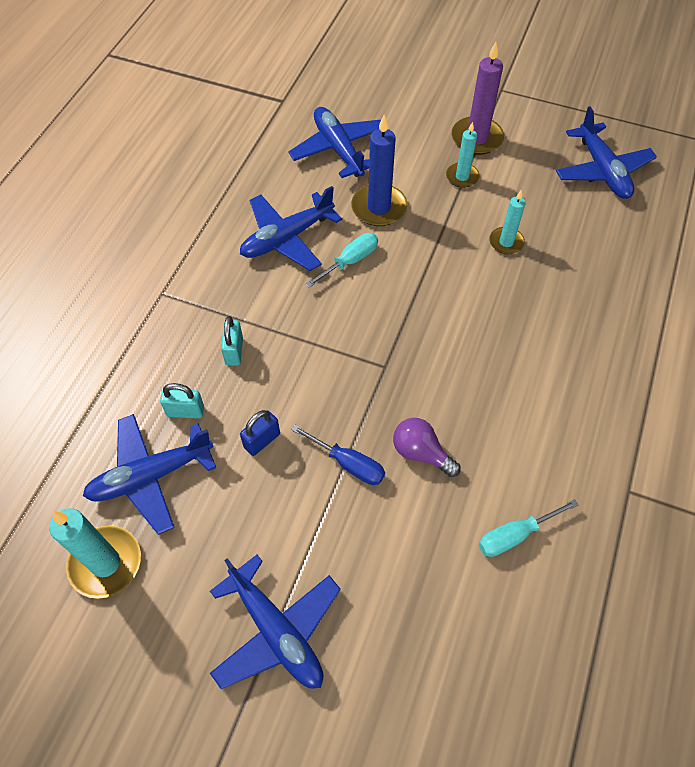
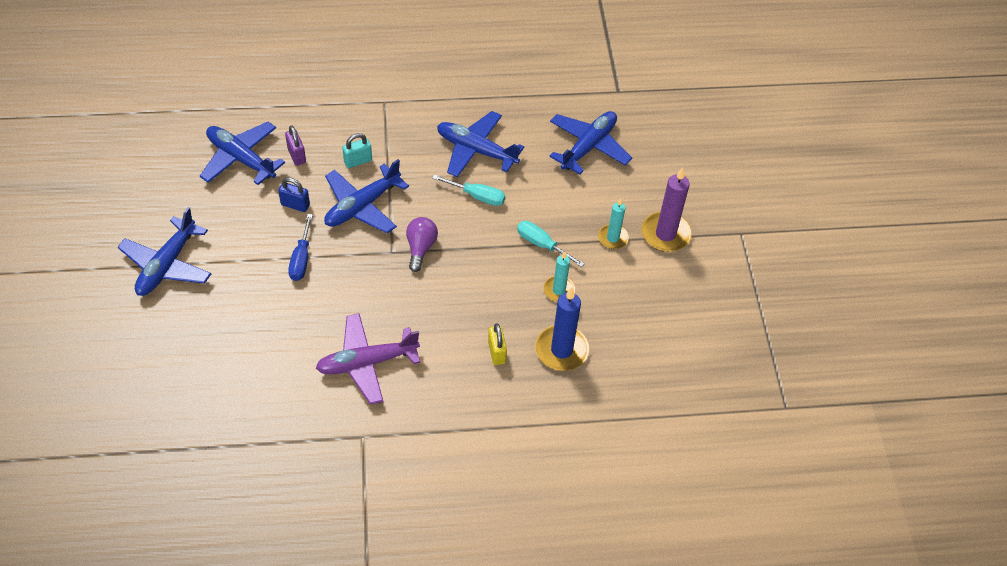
camera: 60 degrees right, 5 degrees down
turquoise candle [49,508,141,599] -> none
turquoise padlock [160,383,204,419] -> purple padlock [285,125,306,166]
blue candle [351,115,407,226] -> blue candle moved to [535,287,589,371]
purple light bulb [393,418,461,477] -> purple light bulb moved to [406,217,438,272]
turquoise screwdriver [479,499,578,557] -> turquoise screwdriver moved to [517,221,585,267]
blue plane [556,107,657,199] -> blue plane moved to [324,159,409,234]
none -> purple plane [316,313,420,405]
none -> yellow padlock [488,324,507,365]

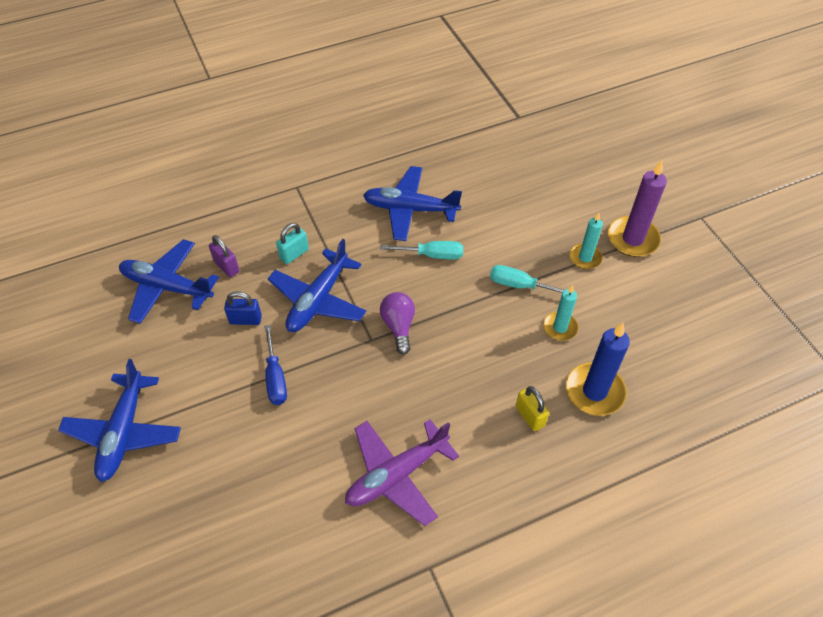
camera: 15 degrees left, 0 degrees up
blue plane [549,111,632,174] -> none

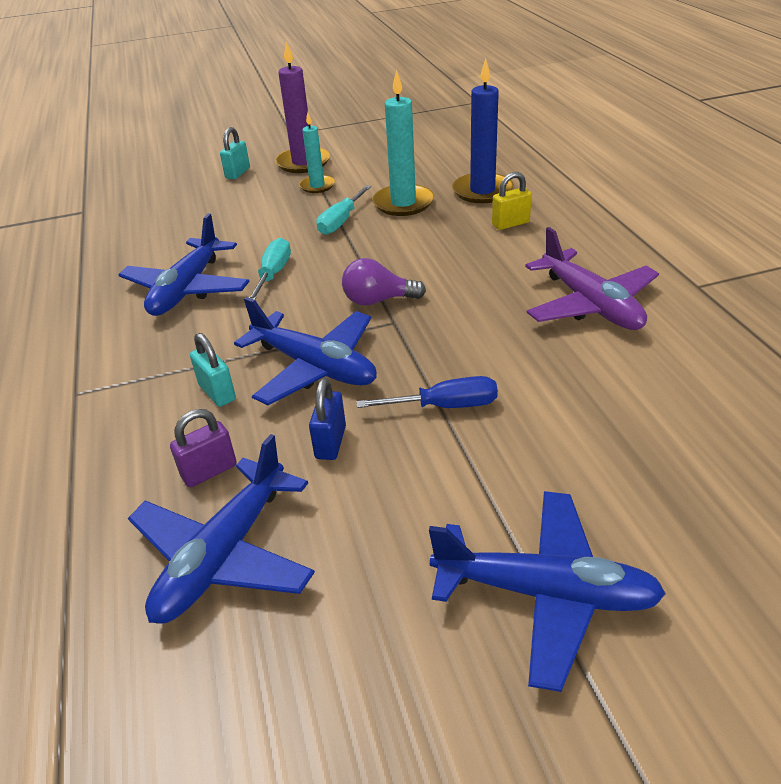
camera: 80 degrees left, 15 degrees down
turquoise candle [543,285,578,341] -> turquoise candle [372,70,434,216], size x1.63
none -> turquoise padlock [220,127,250,179]

